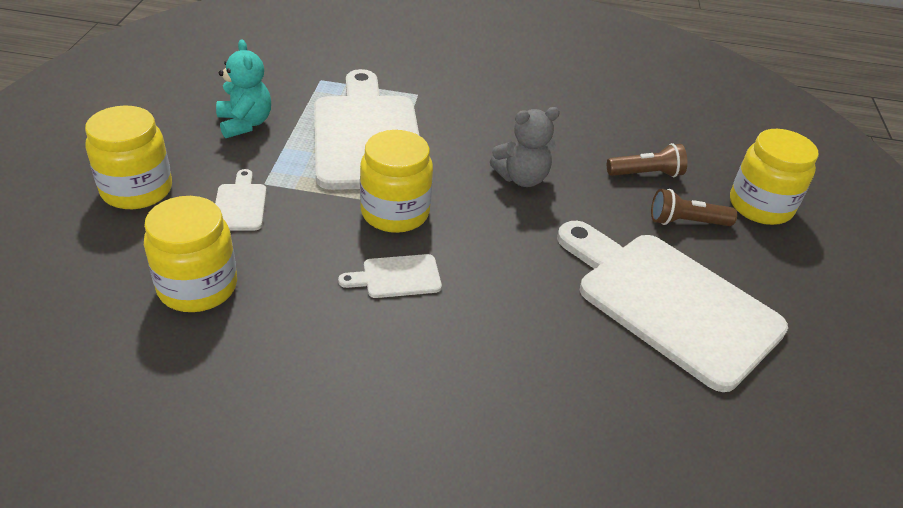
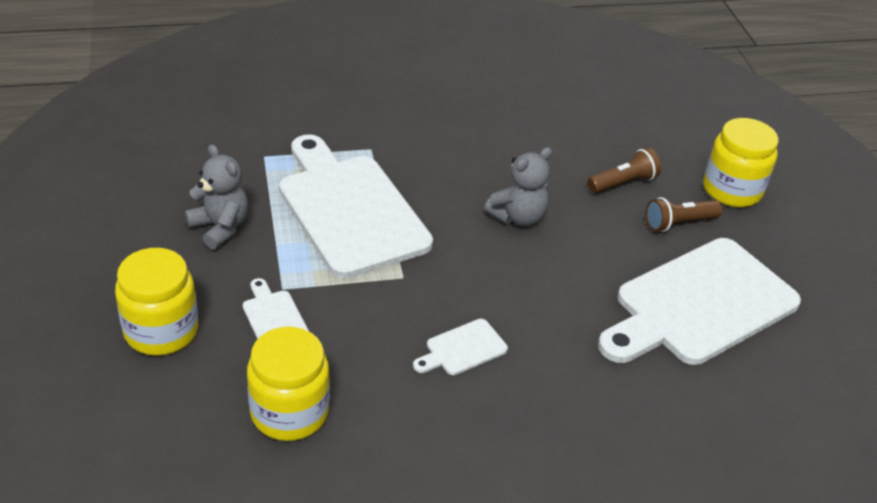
camera: 20 degrees left, 0 degrees up
turquoise teddy bear [216,39,271,138] -> grey teddy bear [185,144,249,250]
yellow jar [360,130,433,233] -> none
white cutting board [557,221,788,392] -> white cutting board turned 60 degrees counterclockwise [598,238,801,365]

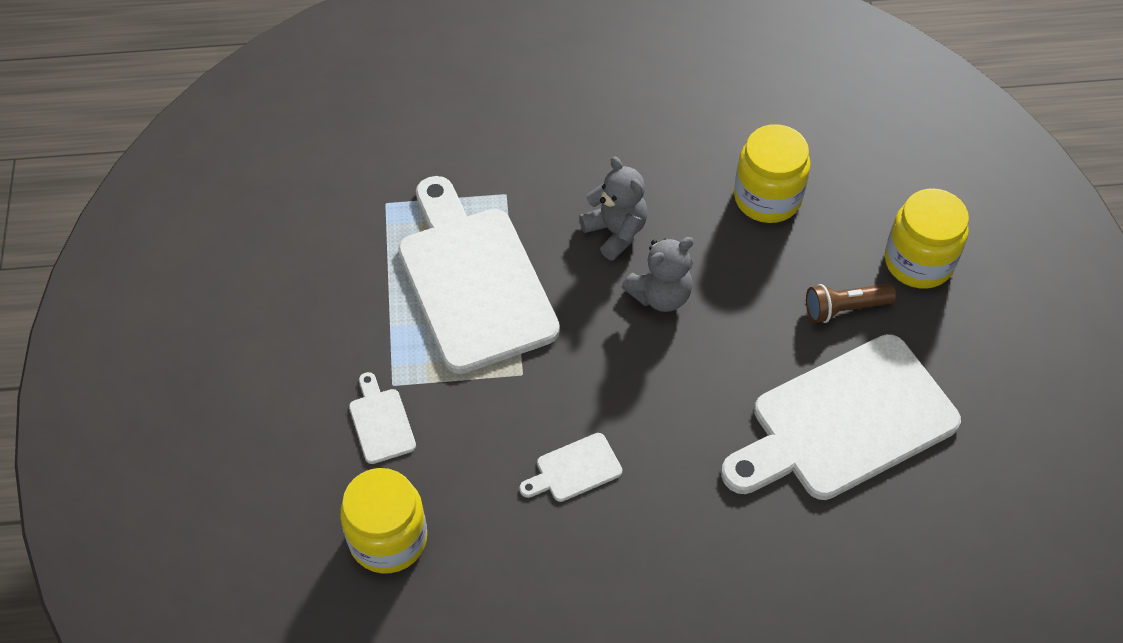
camera: 10 degrees right, 15 degrees up
yellow jar [115,248,198,356] -> yellow jar moved to [734,124,810,223]
grey teddy bear [185,144,249,250] -> grey teddy bear moved to [579,157,648,261]
brown flashlight [588,148,661,193] -> none

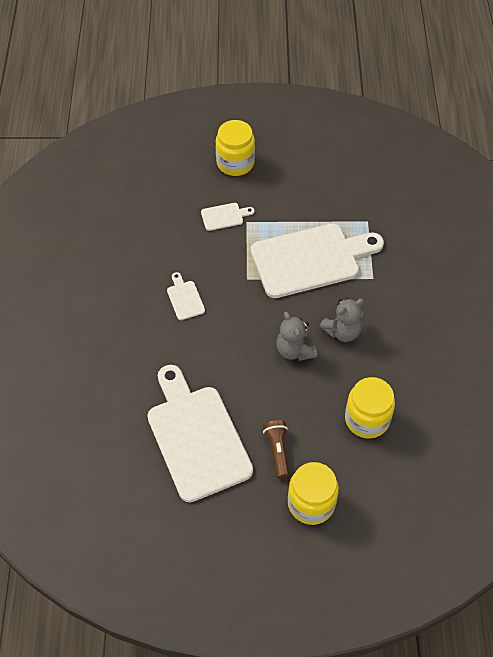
camera: 95 degrees right, 0 degrees up
yellow jar [340,468,427,573] -> yellow jar moved to [216,120,255,176]

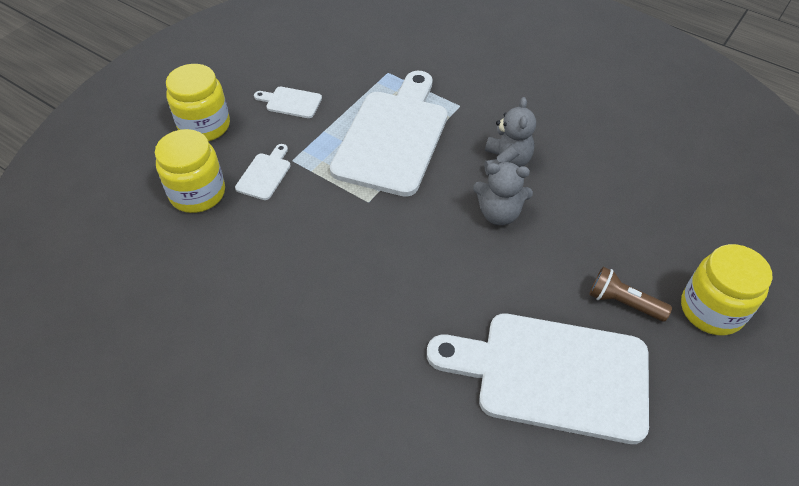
camera: 55 degrees left, 5 degrees down
white cutting board [167,272,205,320] -> white cutting board moved to [254,87,322,118]
yellow jar [345,377,395,438] -> yellow jar moved to [155,129,225,213]

